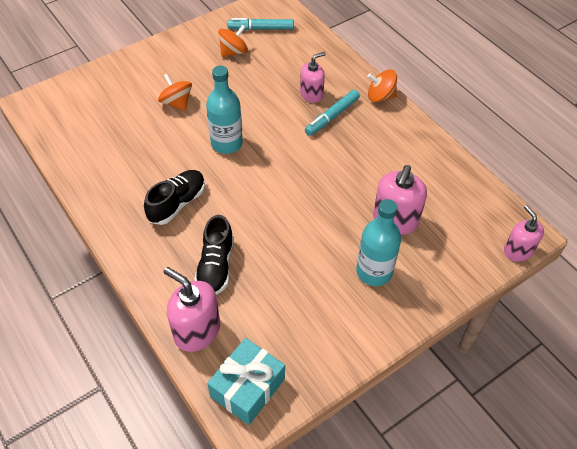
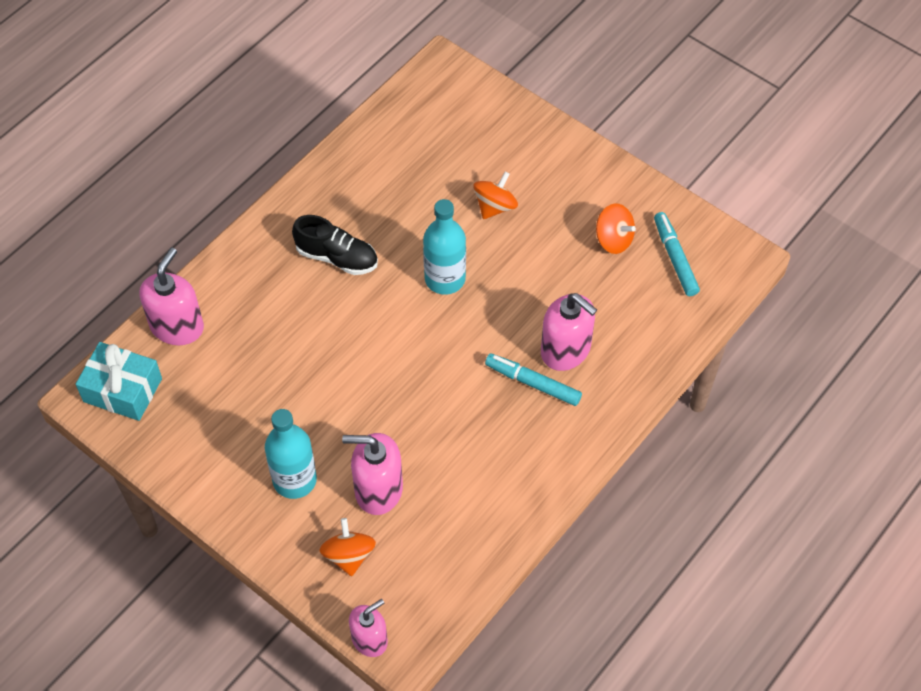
camera: 75 degrees right, 5 degrees up
black shoe [194,215,234,295] -> none
pink soap dispenser [300,52,326,103] -> pink soap dispenser [541,293,597,371], size x1.52
orange spinning top [368,69,397,102] -> orange spinning top moved to [319,518,376,576]

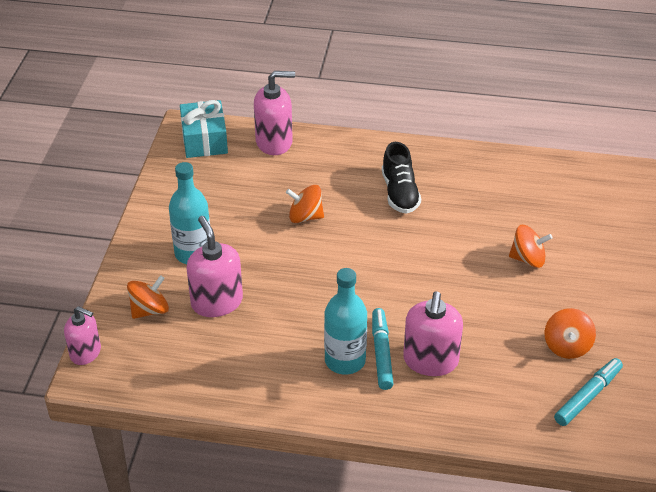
camera: 60 degrees right, 15 degrees down
turquoise bottle [423,199,466,295] -> turquoise bottle moved to [324,268,367,375]
none -> orange spinning top [286,185,324,223]

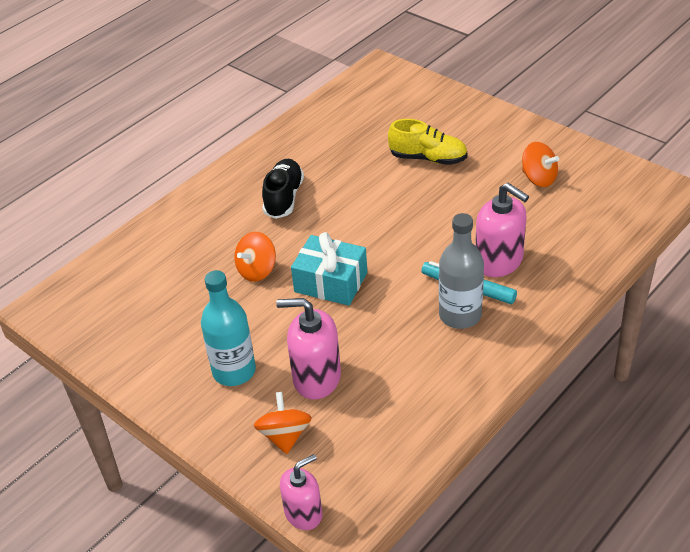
camera: 55 degrees left, 0 degrees up
turquoise gift [180,100,228,158] -> turquoise gift moved to [291,232,367,306]
pink soap dispenser [254,71,295,155] -> none
turquoise bottle [324,268,367,375] -> grey bottle [439,213,484,329]
black shoe [382,142,421,214] -> black shoe turned 105 degrees counterclockwise [262,159,304,219]
orange spinning top [509,225,553,268] -> yellow shoe [388,119,468,165]
turquoise marker [554,358,623,426] -> none

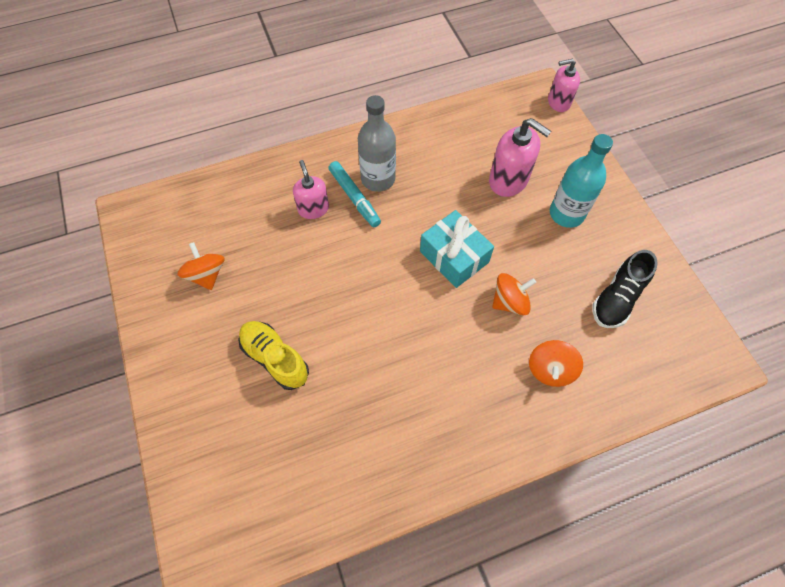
camera: 155 degrees left, 20 degrees up
orange spinning top [254,392,312,454] -> orange spinning top moved to [529,340,583,387]
black shoe [262,159,304,219] -> black shoe moved to [592,250,658,328]
pink soap dispenser [475,183,529,277] -> pink soap dispenser [293,160,329,219], size x0.66

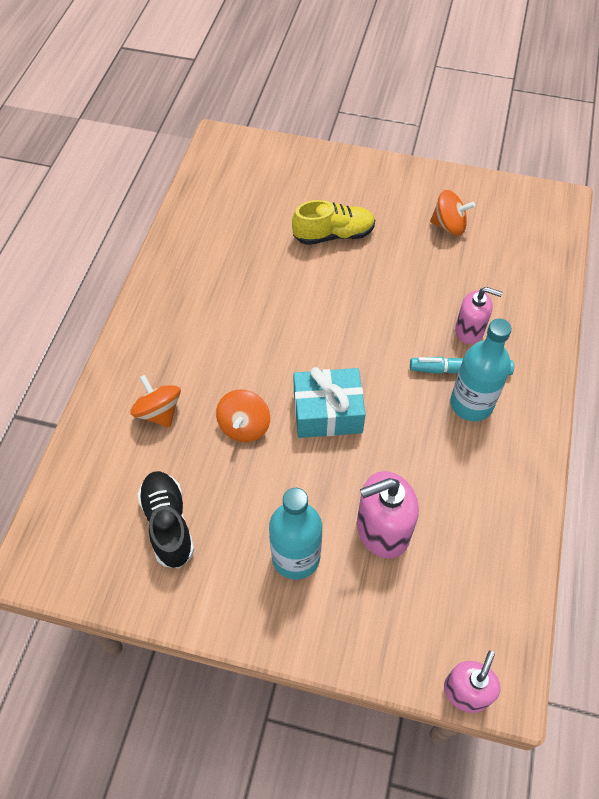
camera: 125 degrees right, 5 degrees down
grey bottle [358,95,396,192] -> turquoise bottle [450,319,512,421]

